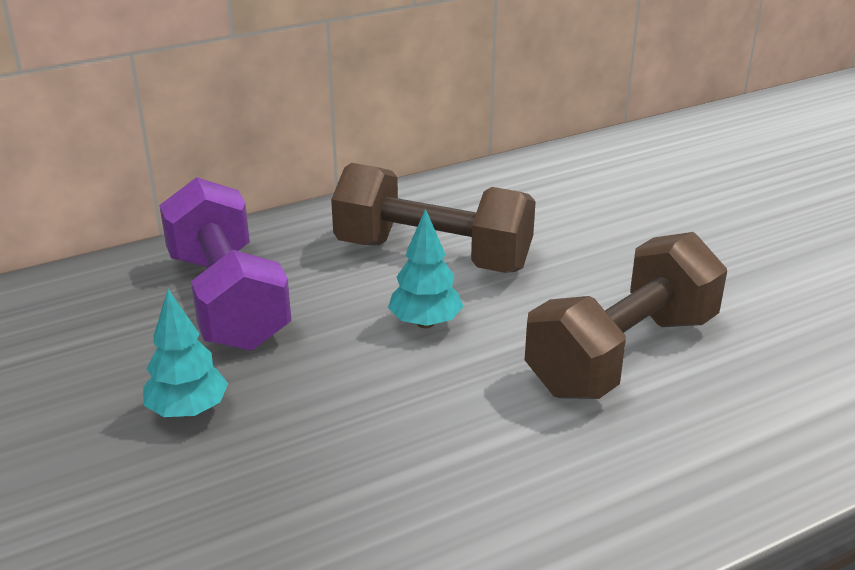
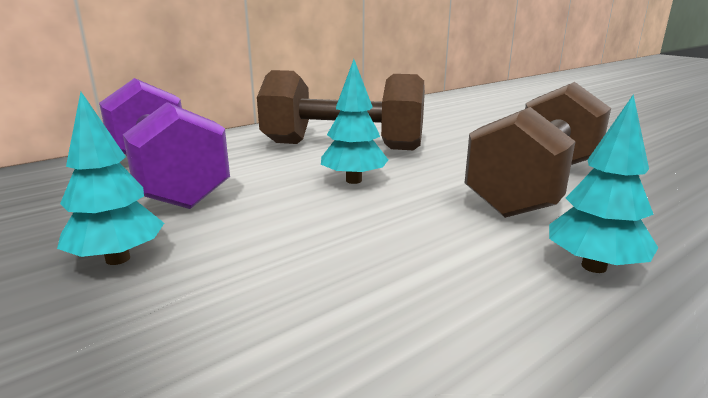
camera: 10 degrees left, 10 degrees down
none -> turquoise tree [549,94,658,273]

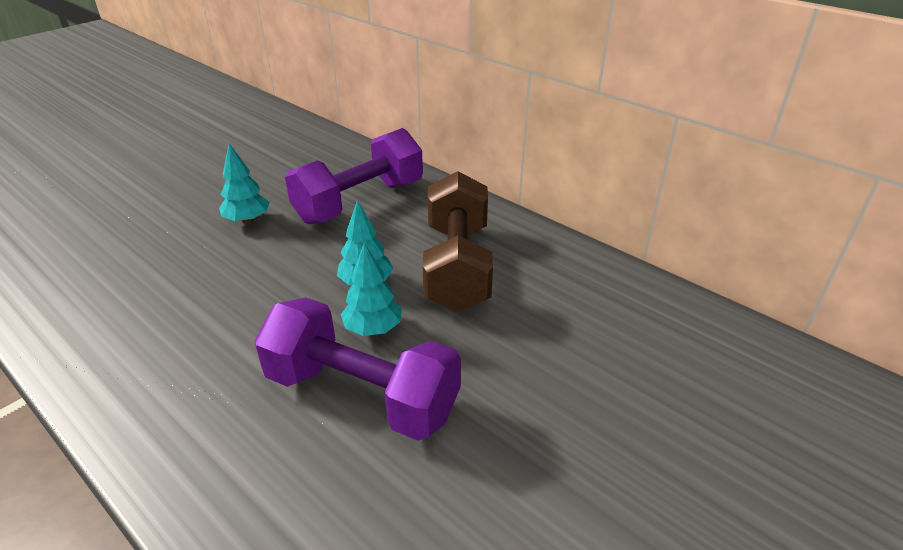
camera: 80 degrees right, 15 degrees up
brown dumbbell [465,82,611,218] -> purple dumbbell [254,297,461,441]
turquoise tree [549,94,658,273] -> turquoise tree moved to [341,243,402,336]

